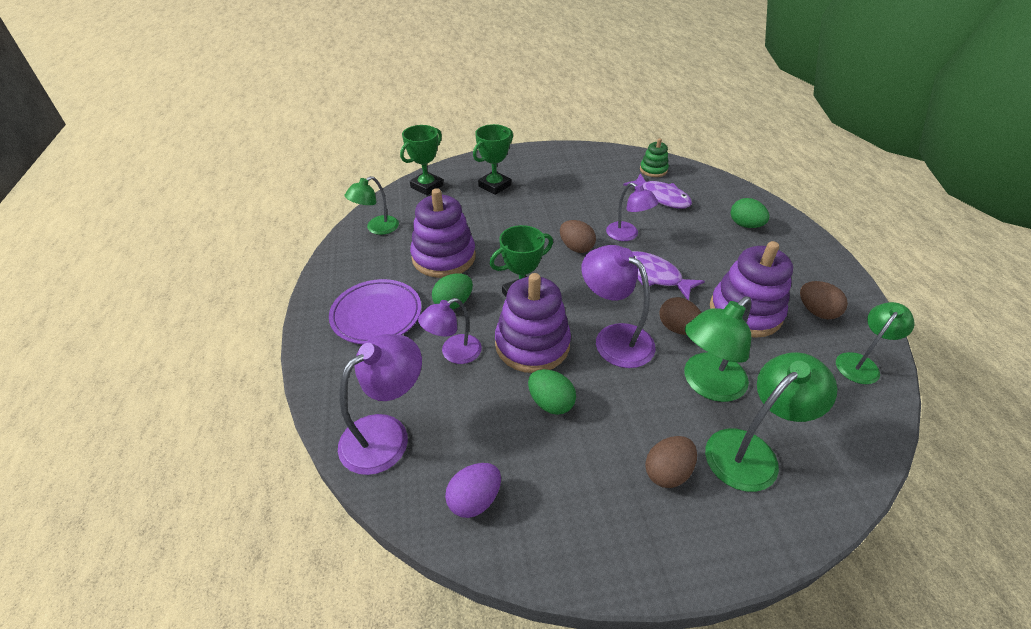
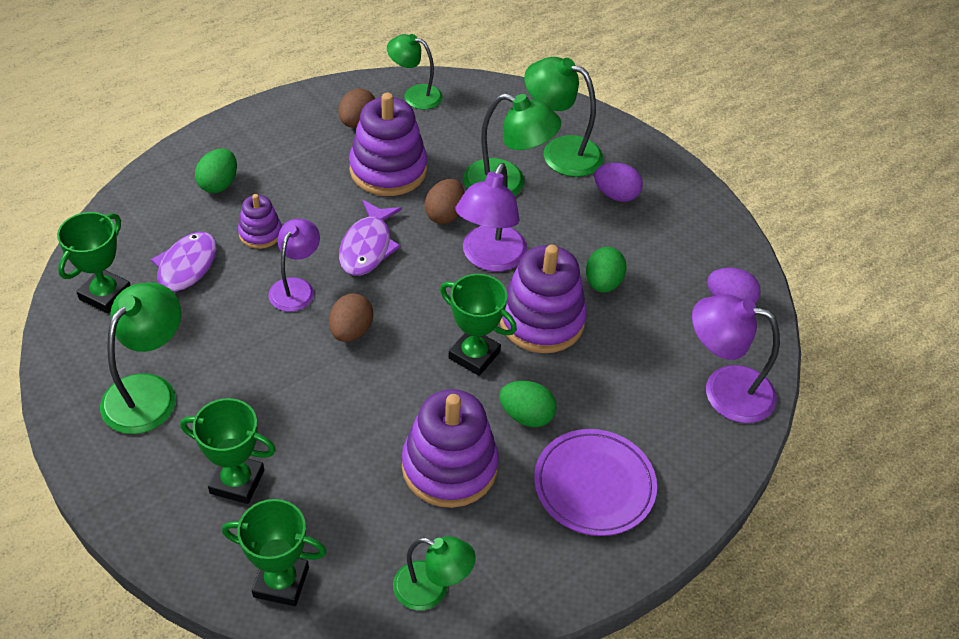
camera: 120 degrees left, 5 degrees up
purple lamp [418,298,482,364] -> none
green stacking toy [640,138,669,177] -> green trophy [57,212,131,314]
brown egg [645,436,697,488] -> purple egg [594,163,643,202]
none -> green lamp [100,283,181,434]
none -> purple stacking toy [238,194,282,249]

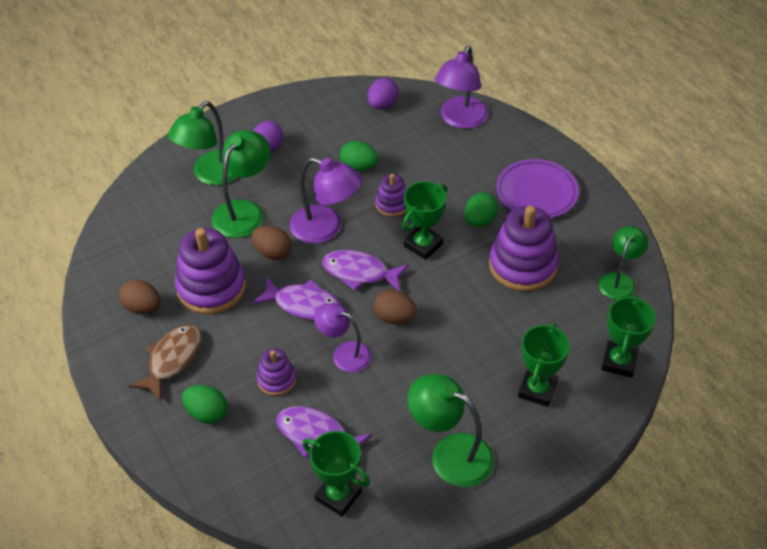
camera: 80 degrees left, 0 degrees up
green lamp [387,34,443,109] -> none
purple stacking toy [500,245,587,353] -> purple stacking toy [375,174,406,217], size x0.52
none -> brown fish [129,324,201,401]
none -> purple fish [322,250,409,291]

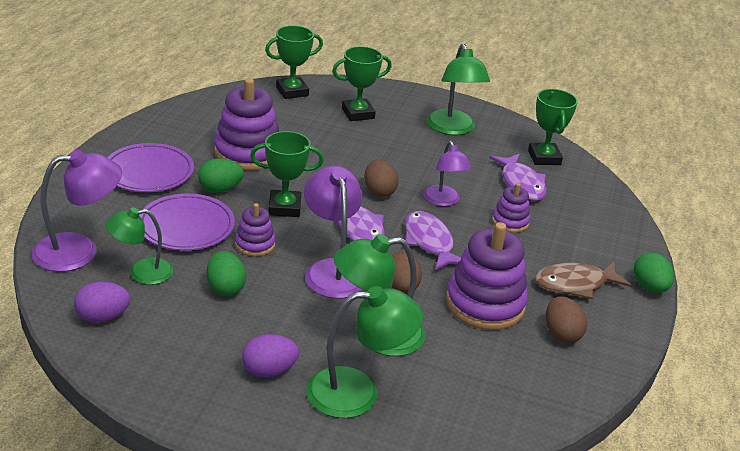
camera: 135 degrees left, 15 degrees down
green egg [182,385,228,424] -> green egg moved to [634,252,674,293]
green lamp [598,226,648,300] -> green lamp moved to [105,207,173,285]
none -> purple plate [139,194,235,251]

